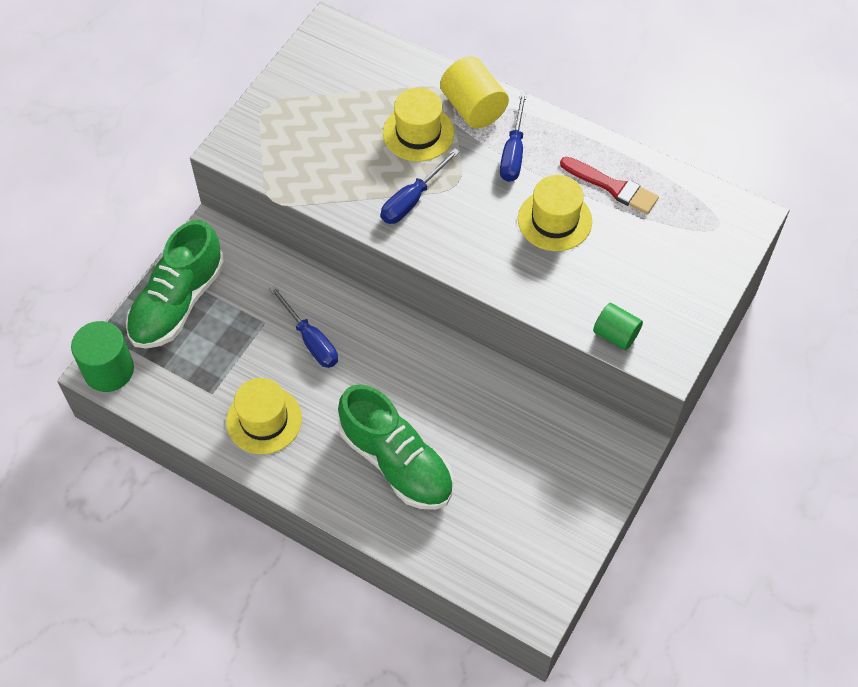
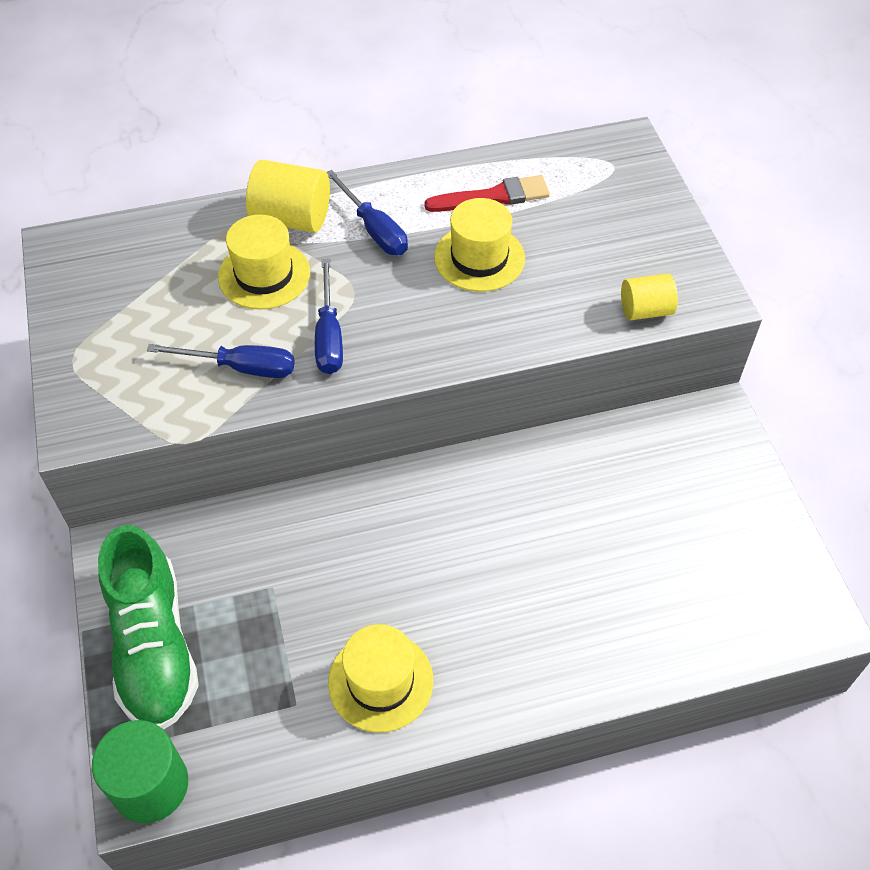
camera: 45 degrees left, 5 degrees down
blue screwdriver [269,285,338,368] -> blue screwdriver moved to [147,344,295,378]
green shoe [338,384,453,510] -> none
green cylinder [593,303,643,350] -> yellow cylinder [621,273,678,321]

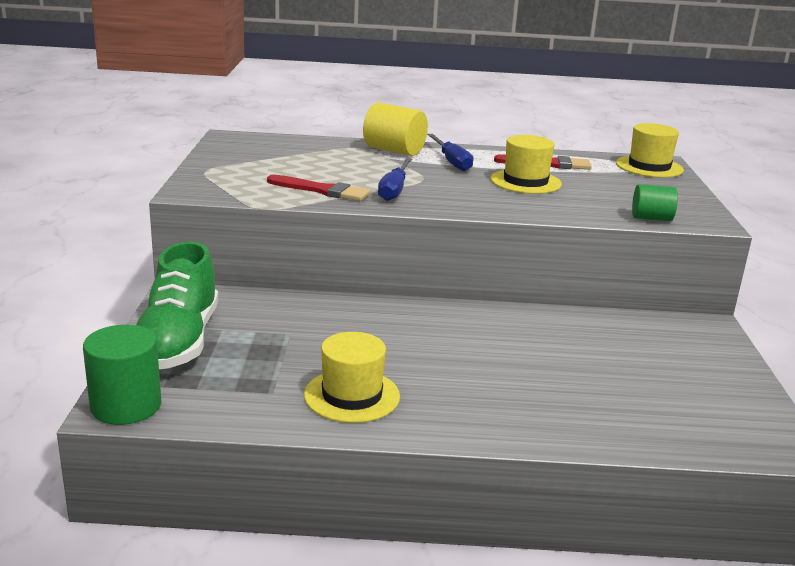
camera: 15 degrees right, 30 degrees down
blue screwdriver [147,344,295,378] -> red brush [267,175,370,201]
yellow hat [218,215,310,310] -> yellow hat moved to [616,123,684,178]
yellow cylinder [621,273,678,321] -> green cylinder [632,184,678,221]

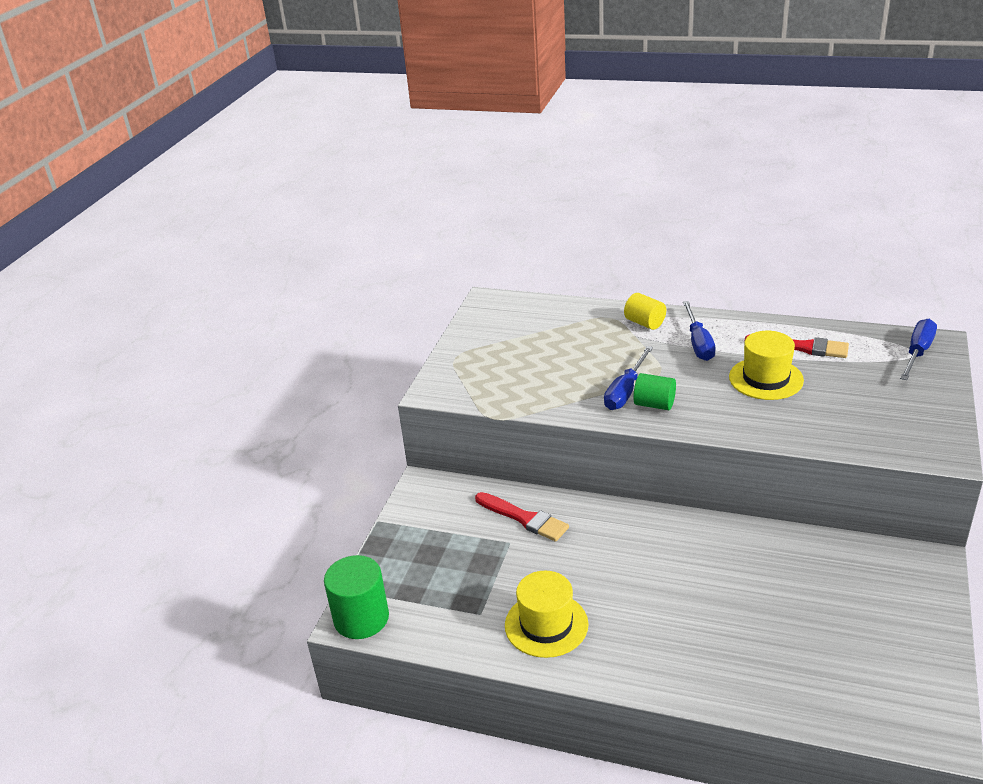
camera: 20 degrees right, 10 degrees up
green shoe [137,241,218,369] -> none
red brush [267,175,370,201] -> red brush moved to [475,492,569,542]
yellow cylinder [363,102,428,156] -> yellow cylinder [624,293,666,330], size x0.64
yellow hat [616,123,684,178] -> blue screwdriver [900,319,937,380]
green cylinder [632,184,678,221] -> green cylinder moved to [633,373,676,410]

